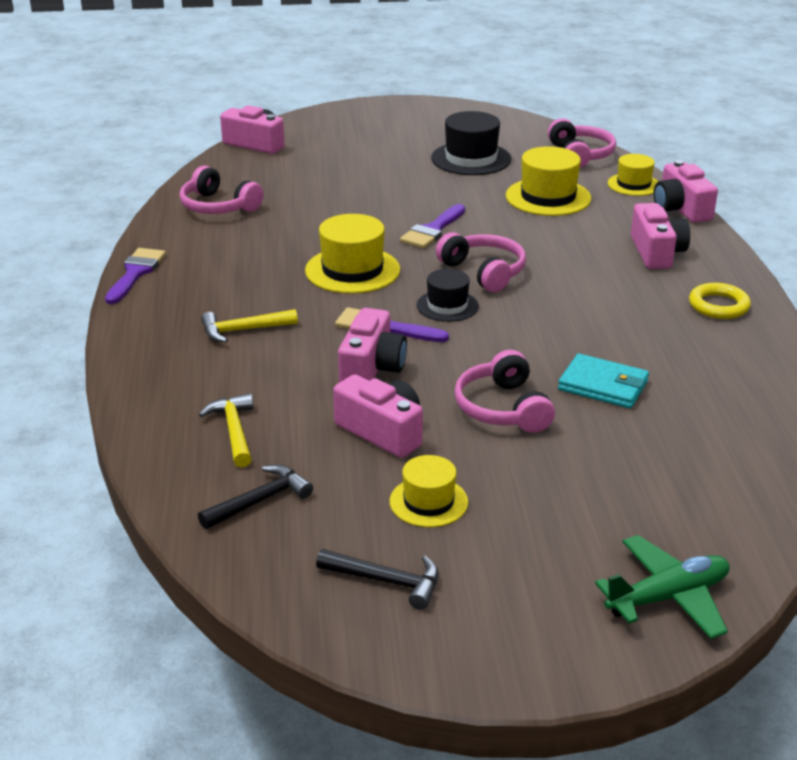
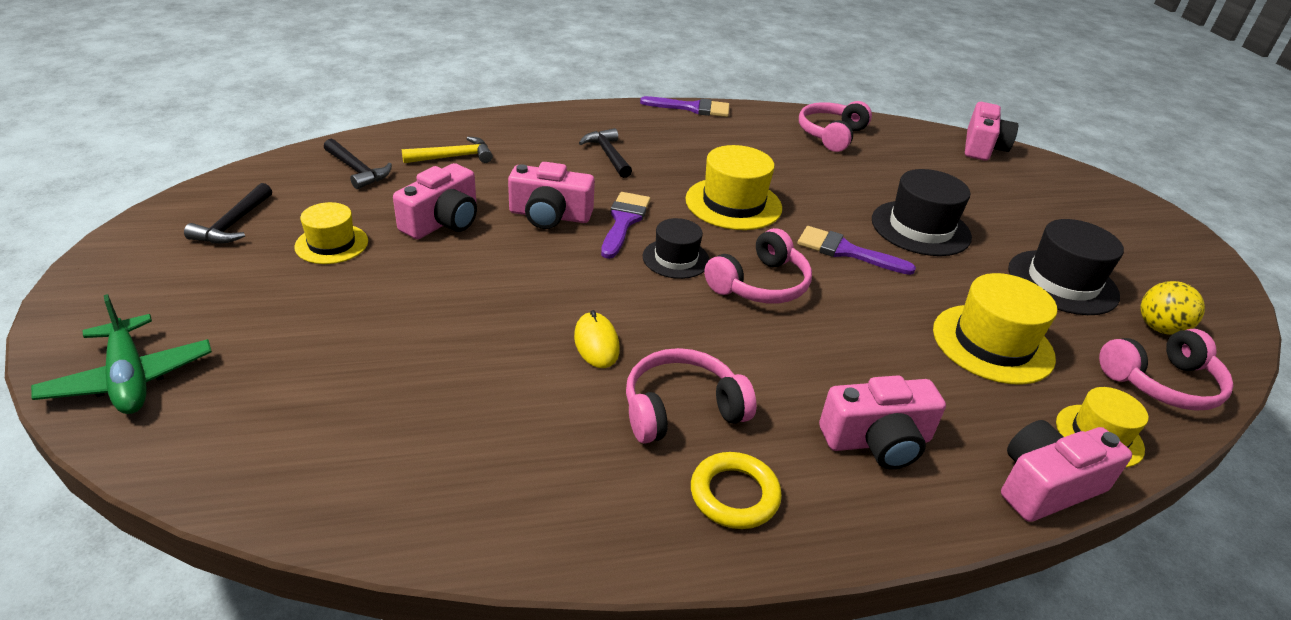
camera: 80 degrees right, 5 degrees up
yellow hammer [201,309,298,343] -> black hammer [579,128,632,178]
pink headphones [454,350,555,433] -> pink headphones moved to [626,348,756,444]
turquoise wallet [558,354,649,408] -> none
none -> yellow mouse [574,310,620,368]
none -> black hat [872,169,972,256]
none -> yellow ball [1141,281,1205,335]

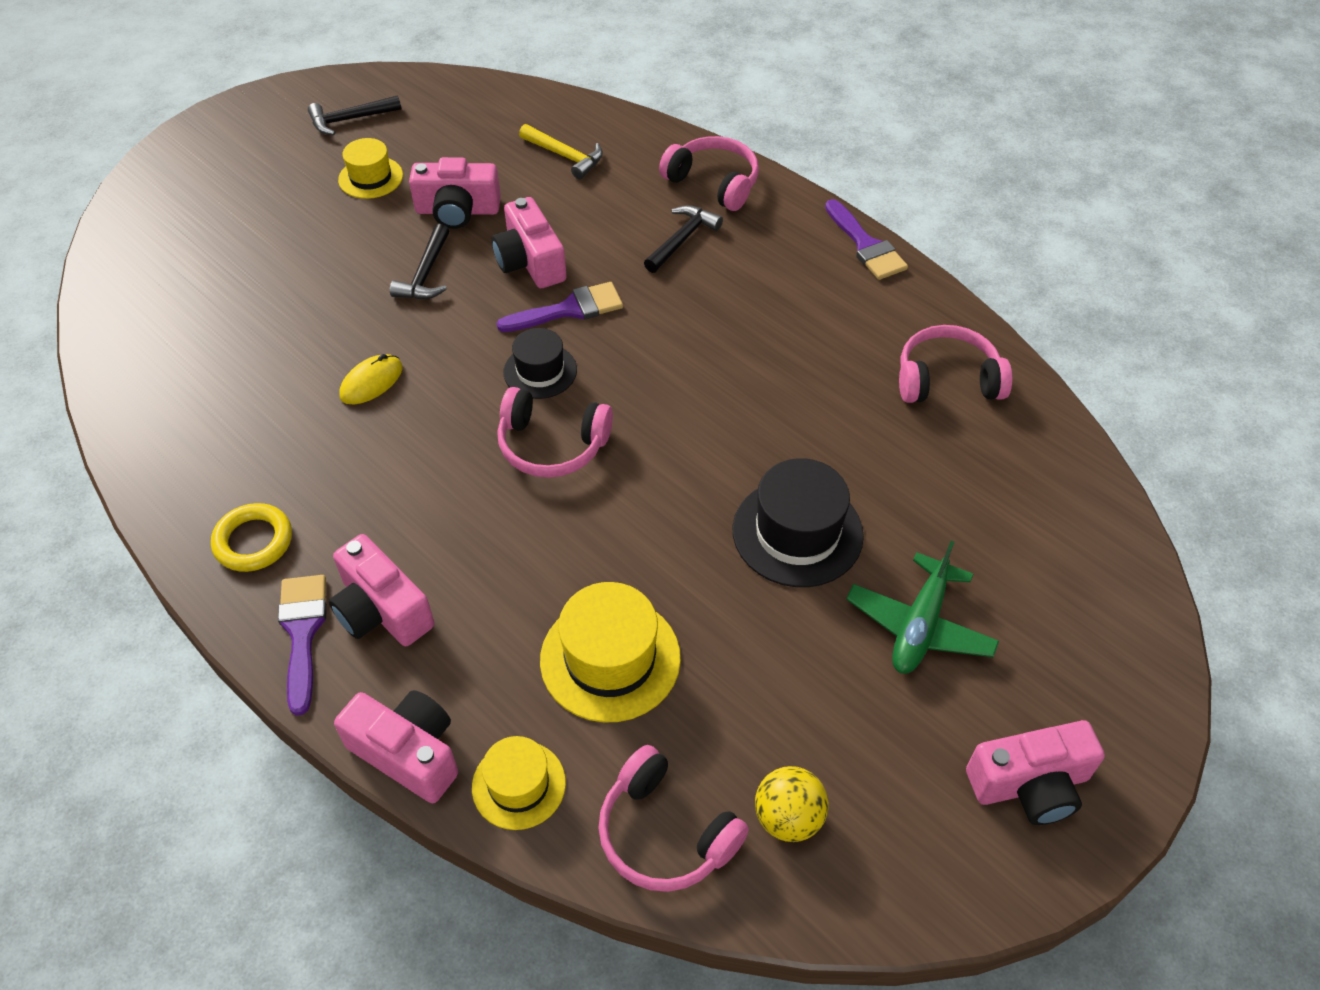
camera: 60 degrees right, 15 degrees up
green plane [31,294,212,414] -> green plane moved to [847,541,999,674]
black hammer [324,139,392,189] -> black hammer moved to [390,224,449,299]
pink headphones [626,348,756,444] -> pink headphones moved to [659,136,759,211]
yellow hat [685,145,782,230] -> none
purple brush [797,226,916,275] -> purple brush moved to [278,575,327,716]
pink camera [965,102,1018,161] -> pink camera moved to [966,720,1105,825]
black hat [1008,219,1124,315] -> none

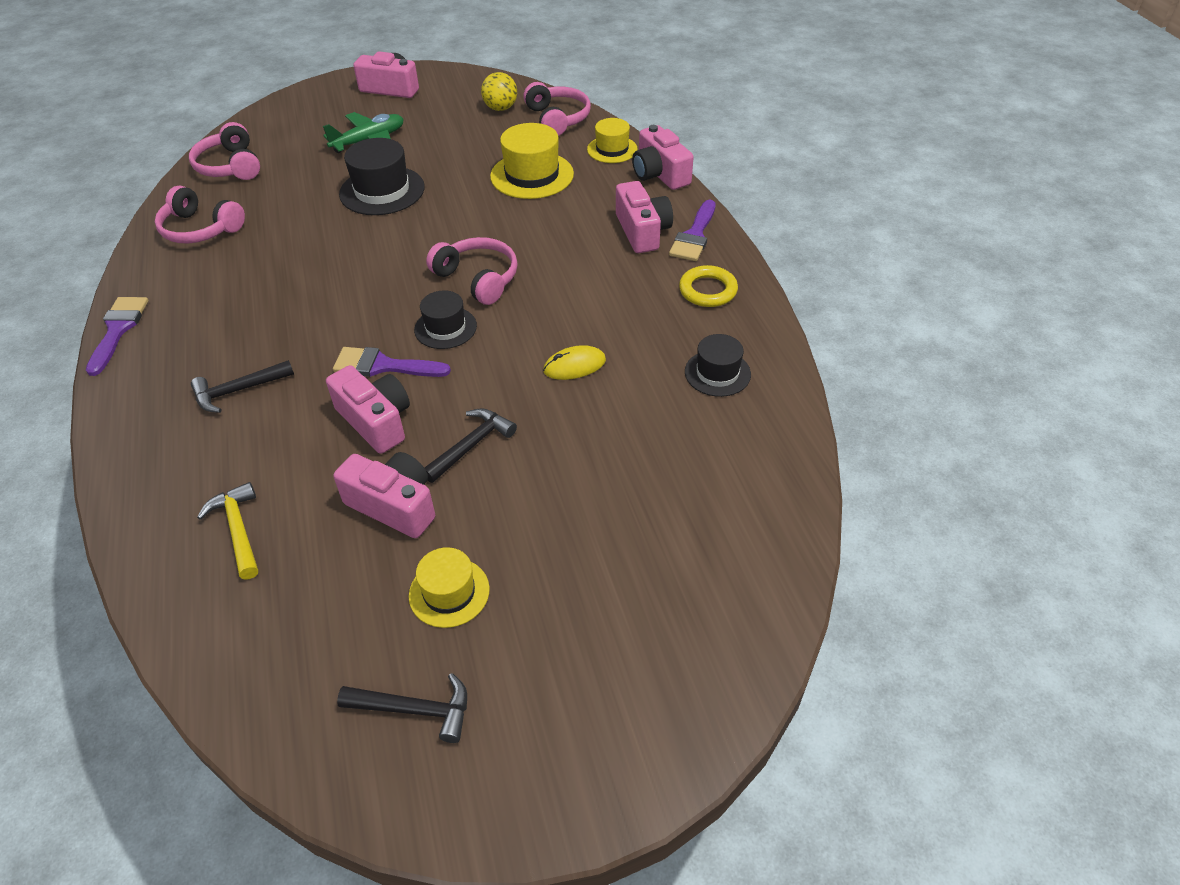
camera: 150 degrees left, 5 degrees down
pink camera [492,197,567,288] -> pink camera turned 45 degrees counterclockwise [326,365,410,454]
pink headphones [659,136,759,211] -> pink headphones moved to [189,122,260,180]
none -> black hat [685,334,751,397]

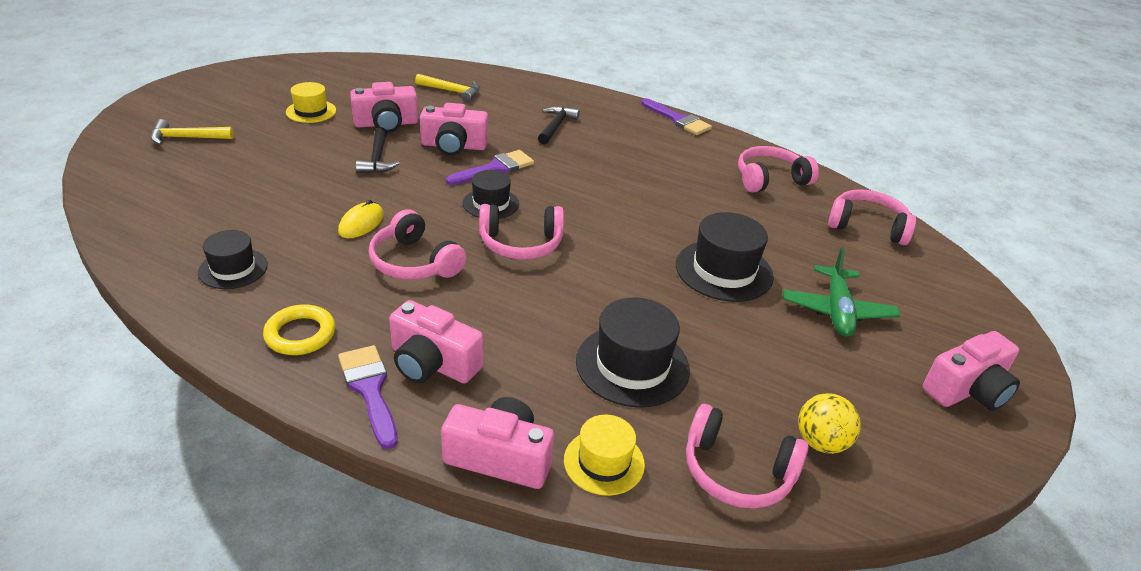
camera: 130 degrees right, 10 degrees down
black hammer [337,673,467,743] -> none
yellow hat [490,123,574,199] -> black hat [576,297,690,408]
none -> yellow hammer [150,119,234,145]
none -> pink headphones [369,209,466,279]

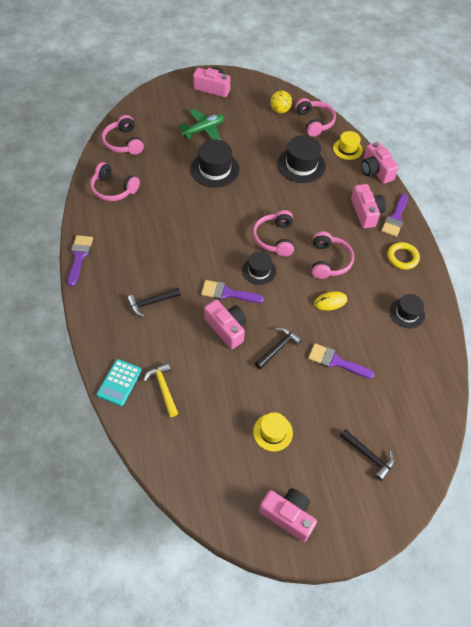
camera: 130 degrees left, 20 degrees up
yellow hammer [150,119,234,145] -> black hammer [340,429,394,481]
pink camera [350,82,418,133] -> pink camera moved to [259,488,317,542]
pink headphones [479,204,564,260] -> pink headphones turned 135 degrees counterclockwise [253,210,294,256]
none -> turquoise calculator [97,359,142,406]
none -> purple brush [308,343,374,379]

